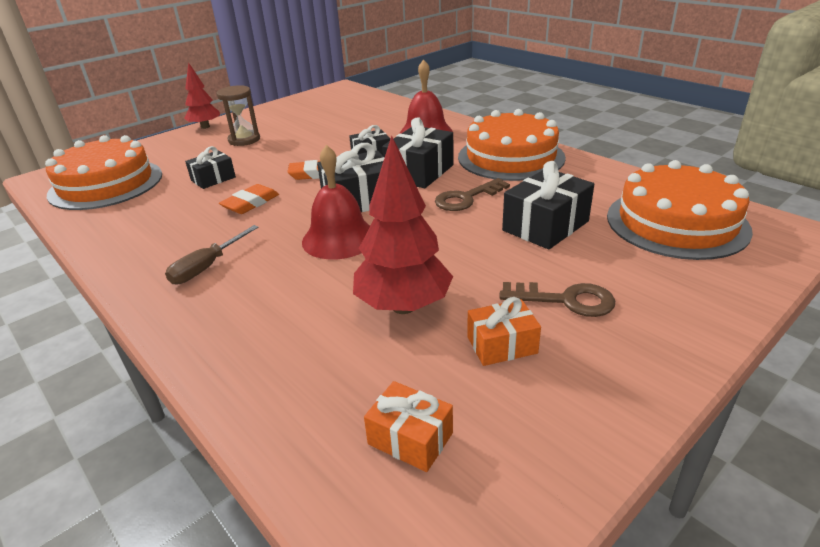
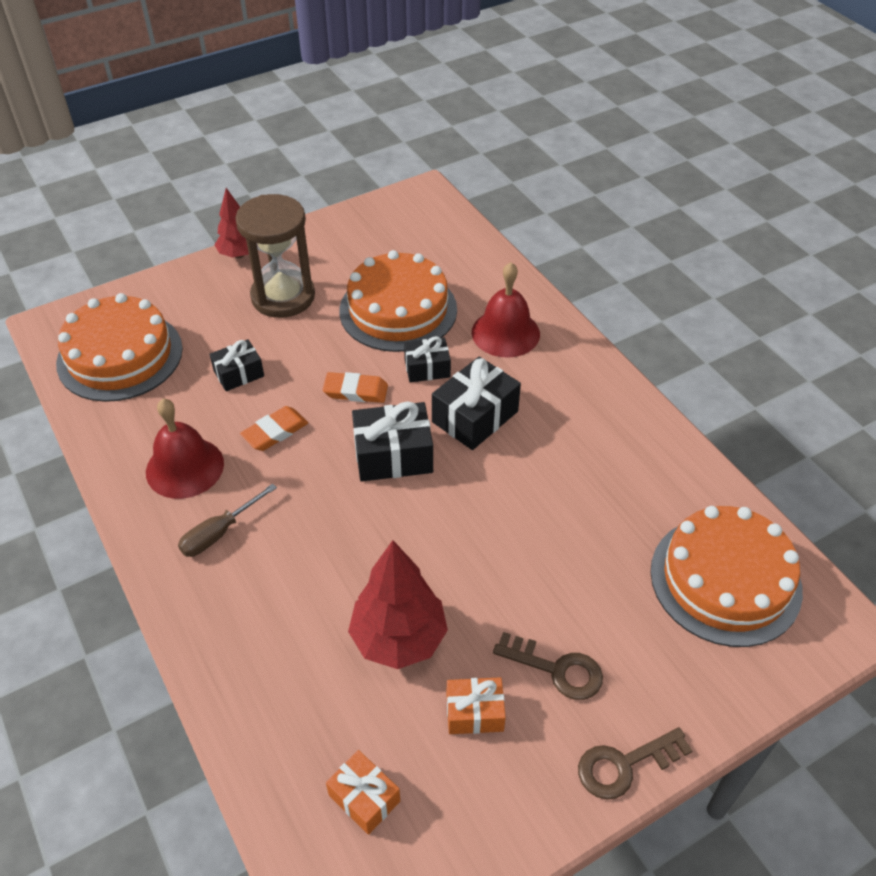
camera: 10 degrees right, 15 degrees up
brown hourglass [216,85,260,146] -> brown hourglass [235,194,315,318], size x1.63
red bell [302,145,370,260] -> red bell moved to [146,399,224,499]
brown key [435,178,510,211] -> brown key moved to [578,727,692,800]
orange cake [458,109,566,181] -> orange cake moved to [339,250,457,352]
black gift [502,161,594,250] -> none

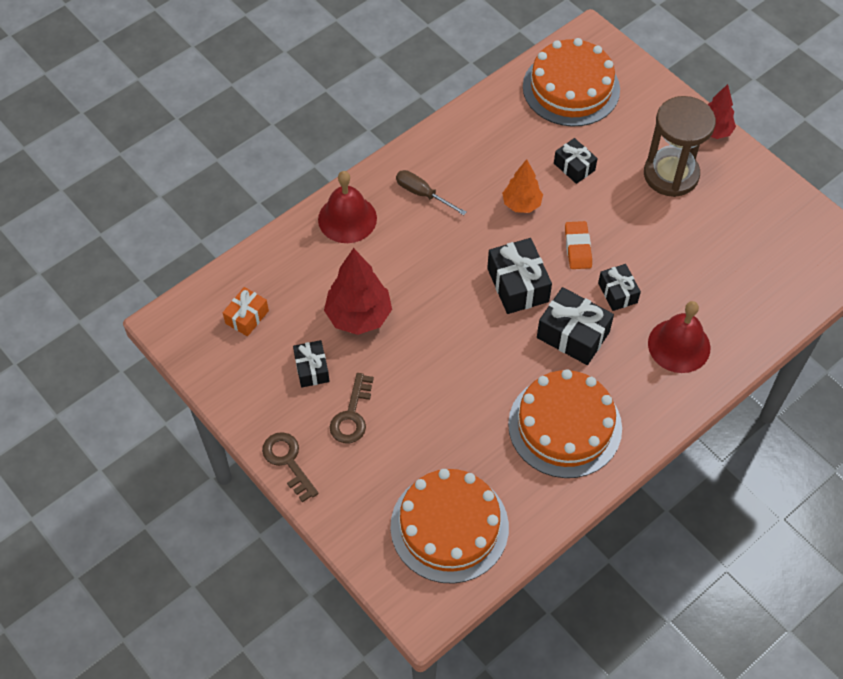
camera: 80 degrees right, 10 degrees up
red bell [146,399,224,499] -> red bell moved to [318,171,377,243]
orange eraser [240,406,308,451] -> orange tree [502,159,543,213]
orange cake [339,250,457,352] -> orange cake moved to [508,369,622,478]
orange gift [447,677,506,734] -> black gift [293,340,330,388]

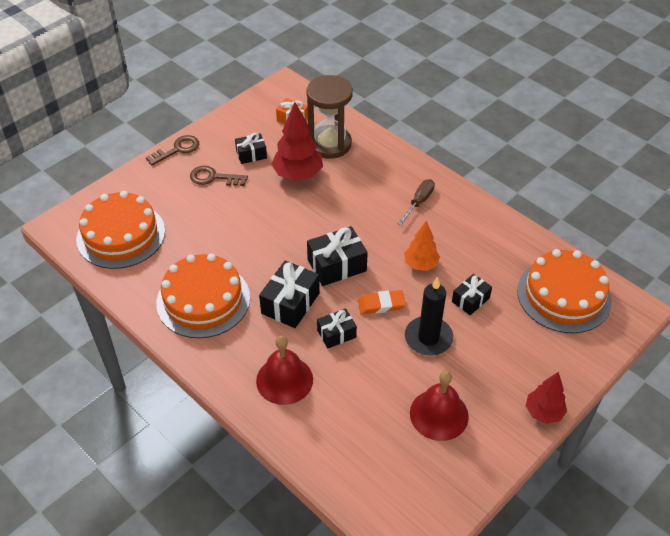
camera: 85 degrees right, 10 degrees down
red bell [318,171,377,243] -> red bell moved to [410,371,469,441]
brown hourglass [644,96,716,197] -> brown hourglass moved to [306,75,353,159]
none -> black candle [405,277,453,356]

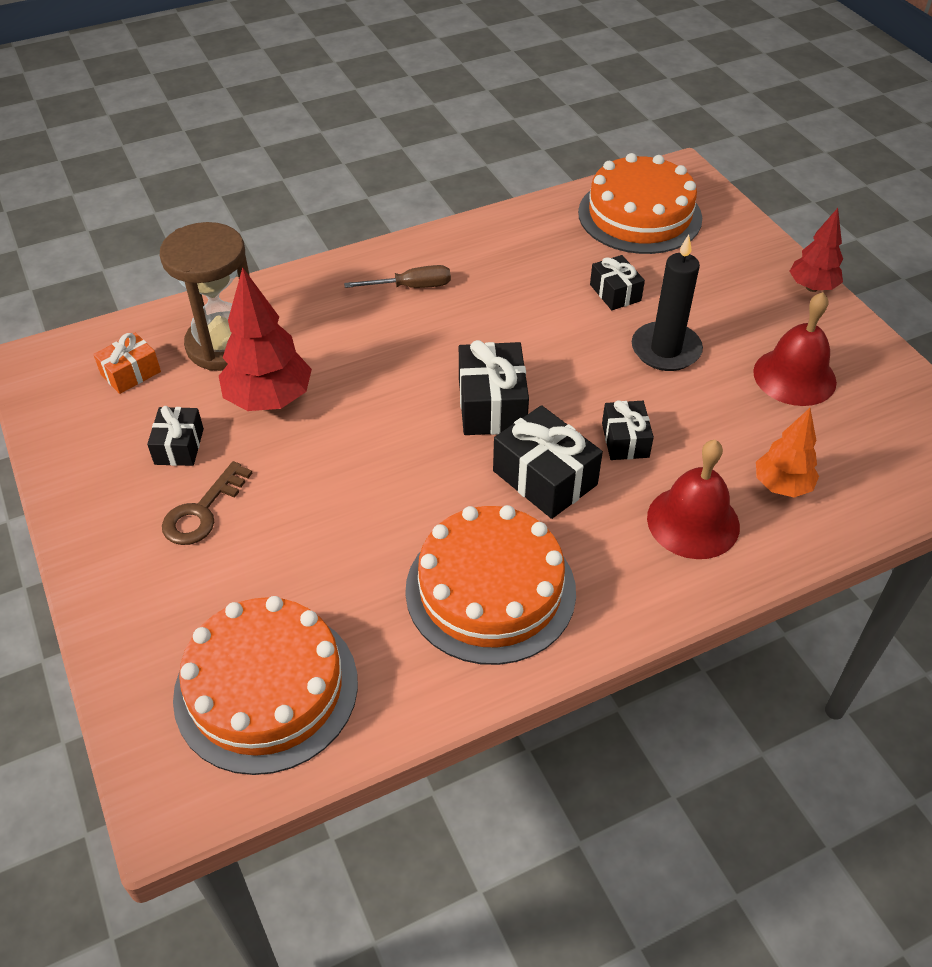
camera: 70 degrees left, 0 degrees up
brown key [146,135,199,166] -> none
orange eraser [358,290,406,314] -> none
brown screwdriver [398,179,435,225] -> brown screwdriver turned 120 degrees clockwise [344,265,451,288]
orange tree [404,221,440,271] -> orange tree moved to [756,408,819,498]

